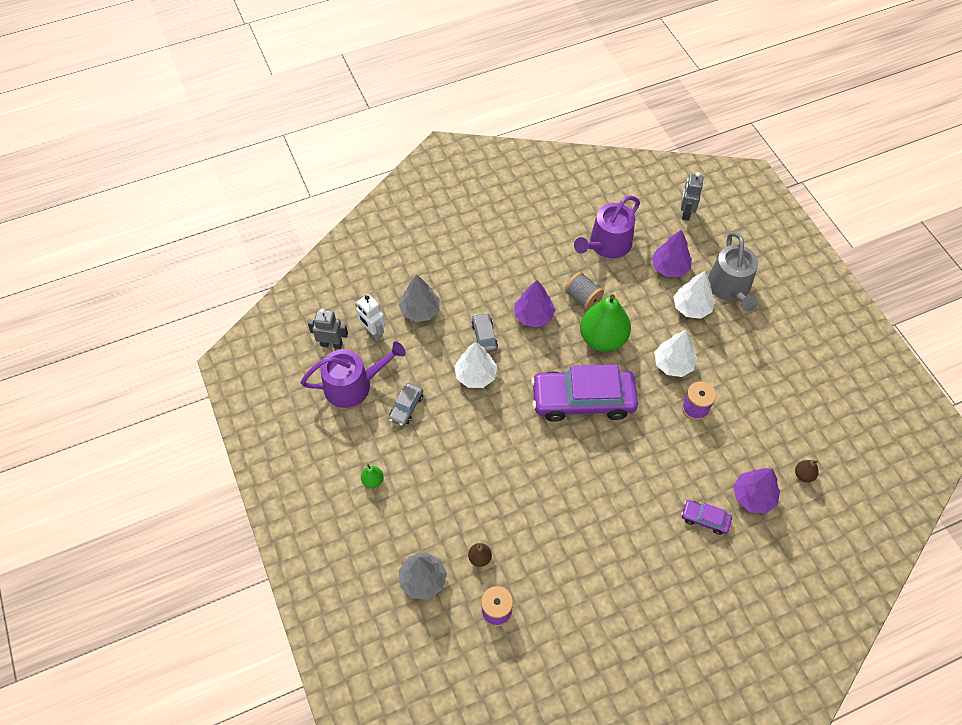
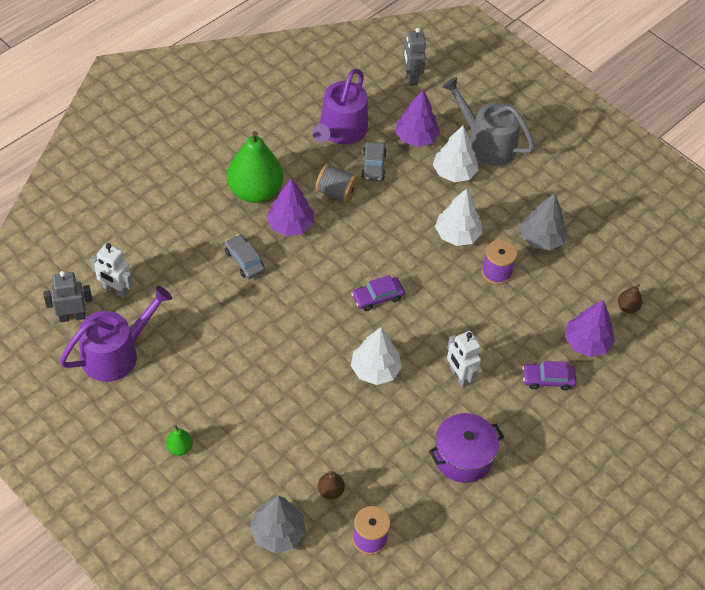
camera: 25 degrees left, 5 degrees down
grey car [389,383,423,426] -> grey car moved to [361,142,386,182]
grey tree [399,274,440,322] -> grey tree moved to [520,193,568,250]
white tree [454,342,497,388] -> white tree moved to [351,327,402,385]
purple car [531,365,638,422] -> purple car [351,275,405,311], size x0.44
green pear [580,294,631,352] -> green pear moved to [227,131,283,203]
grey watering can [708,232,758,311] -> grey watering can turned 150 degrees clockwise [442,77,535,166]
none -> purple pot [429,413,504,483]
none -> white robot [447,331,481,387]

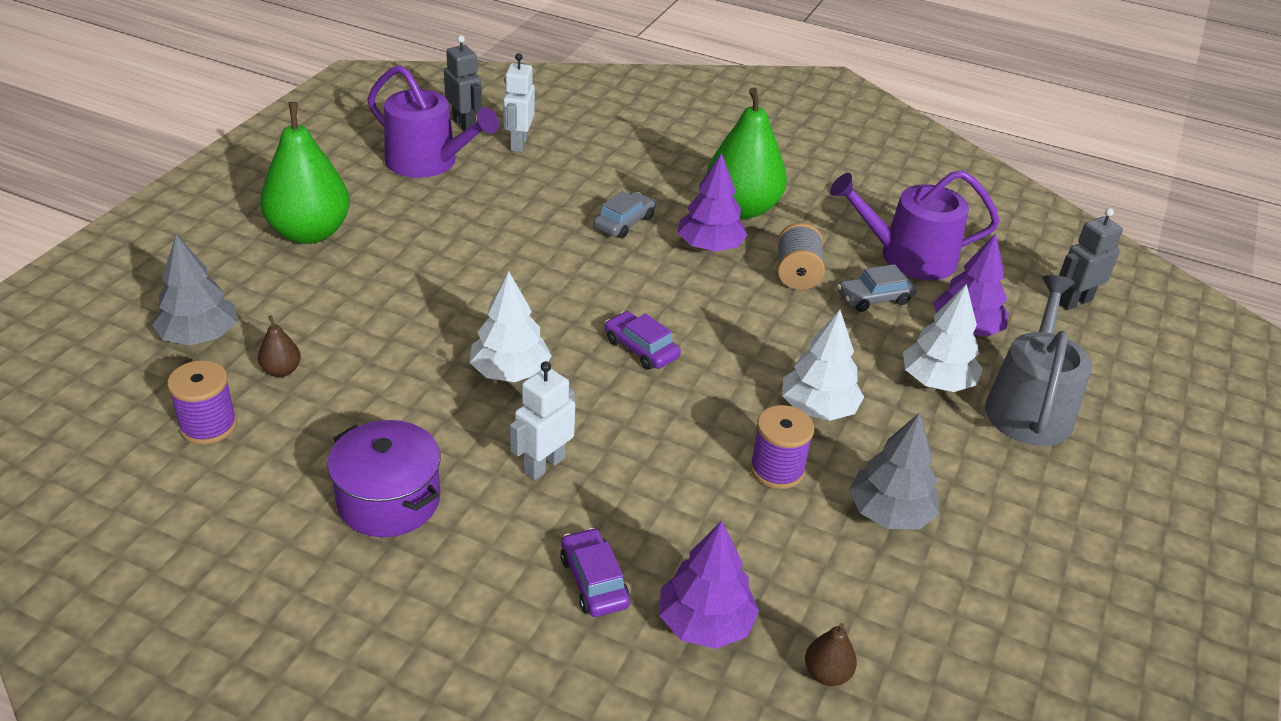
camera: 70 degrees right, 15 degrees down
green pear [166,425,193,456] -> green pear [260,102,350,244], size x2.40

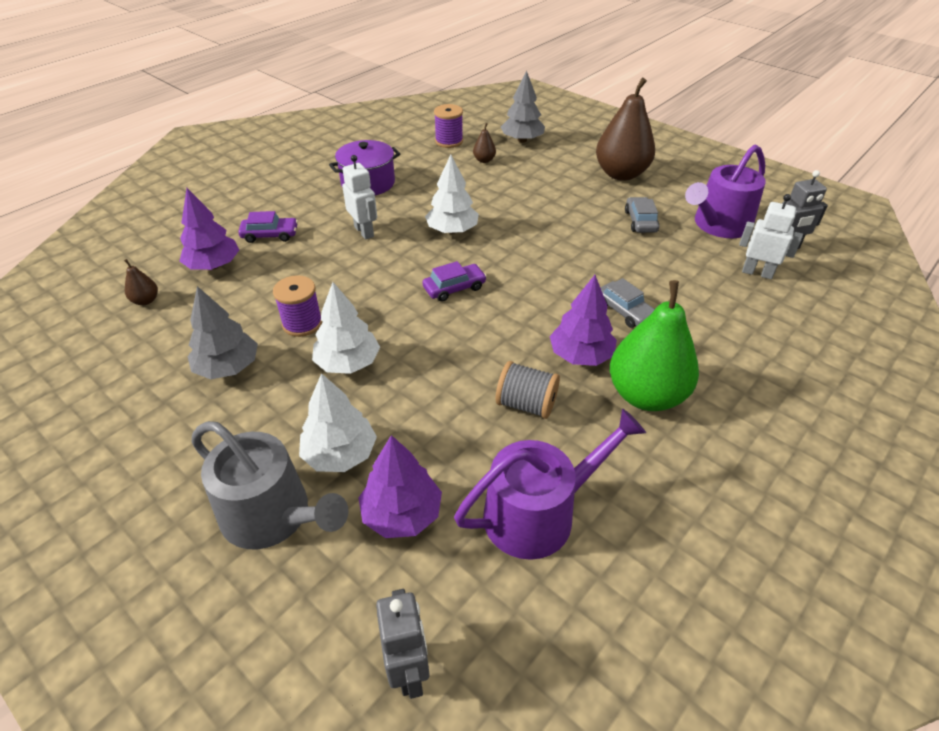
camera: 110 degrees right, 5 degrees up
green pear [260,102,350,244] -> brown pear [596,78,655,181]
purple watering can [830,170,1000,280] -> purple watering can turned 45 degrees clockwise [454,408,646,560]
grey car [837,264,916,312] -> grey car moved to [625,197,659,233]

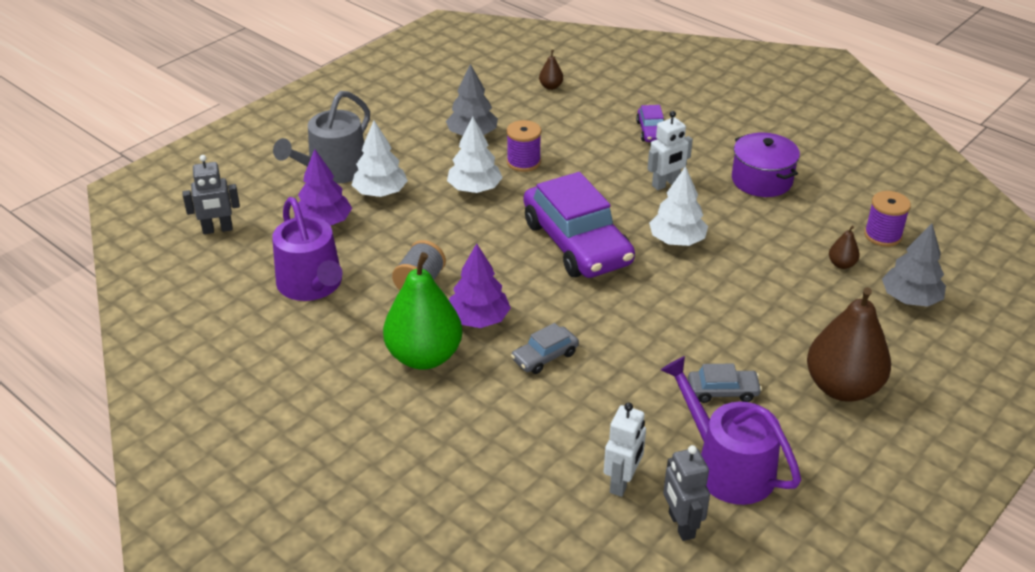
camera: 90 degrees right, 5 degrees down
purple tree [180,188,239,270] -> none
purple car [422,261,487,302] -> purple car [524,172,635,278], size x2.28

